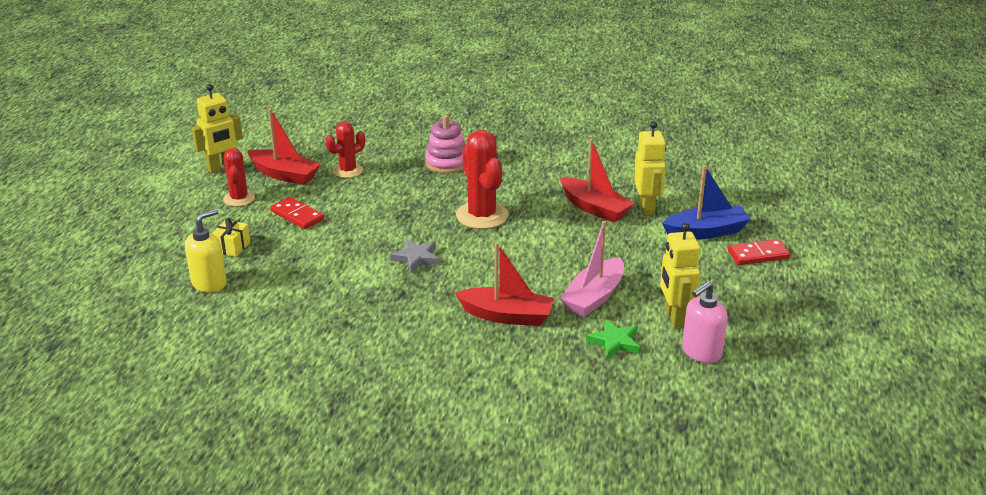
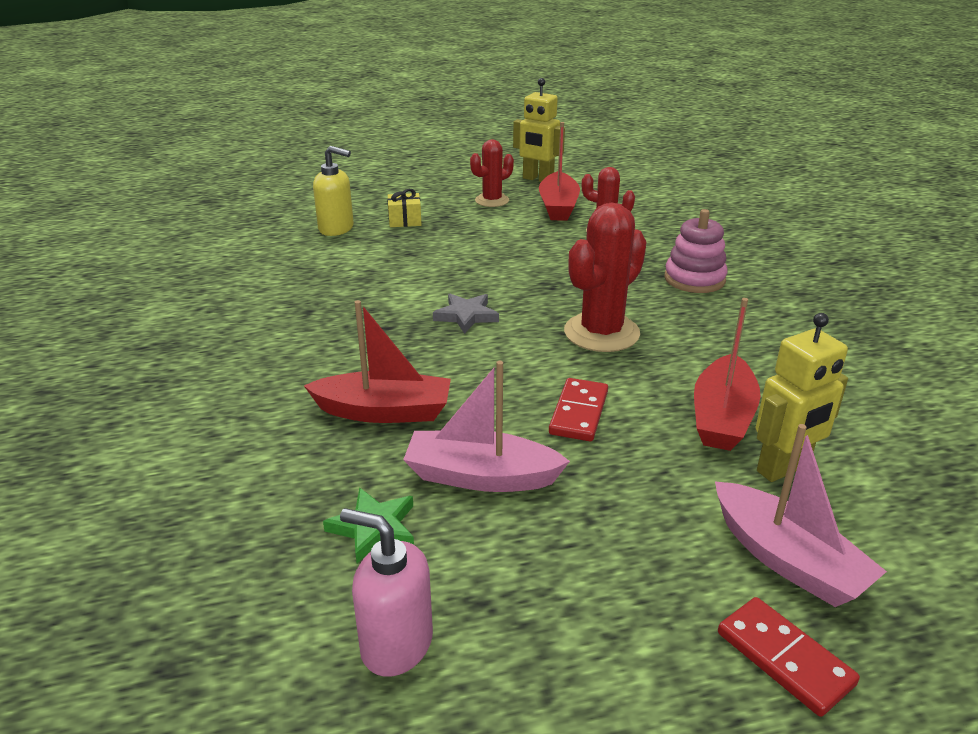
camera: 65 degrees right, 0 degrees up
red domino [270,197,324,229] -> red domino moved to [549,378,608,441]
red boat [455,242,554,326] -> red boat turned 75 degrees counterclockwise [304,300,451,423]
yellow robot [660,222,700,328] -> none
blue boat [662,165,751,239] -> pink boat [715,424,887,607]

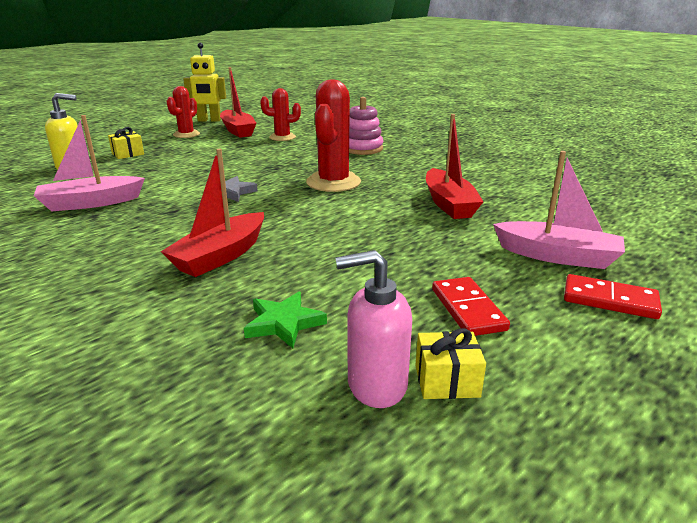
camera: 30 degrees left, 5 degrees down
red boat [304,300,451,423] -> red boat turned 150 degrees clockwise [161,149,264,277]
pink boat [403,361,570,492] -> pink boat moved to [34,115,145,212]
red domino [549,378,608,441] -> red domino moved to [432,277,510,336]
yellow robot [755,313,848,482] -> none
none -> yellow gift [415,328,486,399]

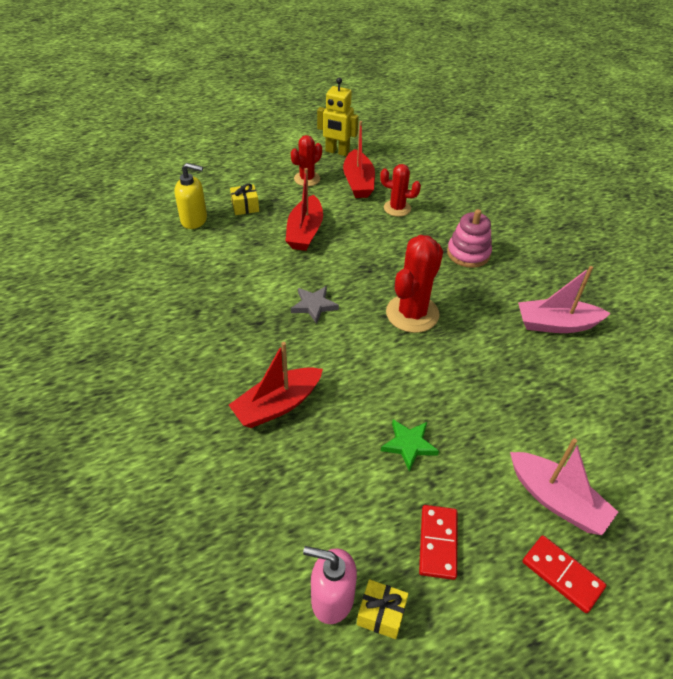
camera: 20 degrees right, 20 degrees up
pink boat [34,115,145,212] -> pink boat moved to [518,266,611,333]
green star [244,292,327,348] -> green star moved to [381,420,439,471]
red boat [426,114,484,219] -> red boat moved to [286,168,323,251]

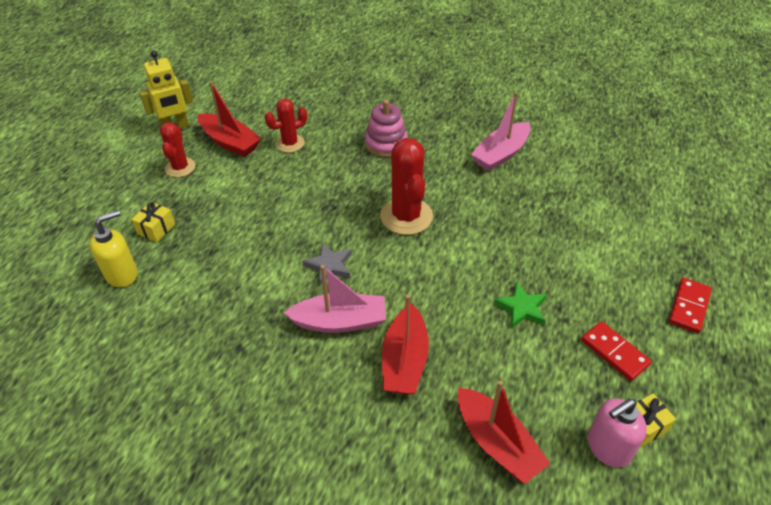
camera: 45 degrees left, 0 degrees up
red boat [286,168,323,251] -> red boat moved to [458,381,550,484]
pink boat [510,438,618,535] -> pink boat moved to [284,265,386,333]
red domino [522,535,606,613] -> red domino turned 60 degrees counterclockwise [669,278,712,333]

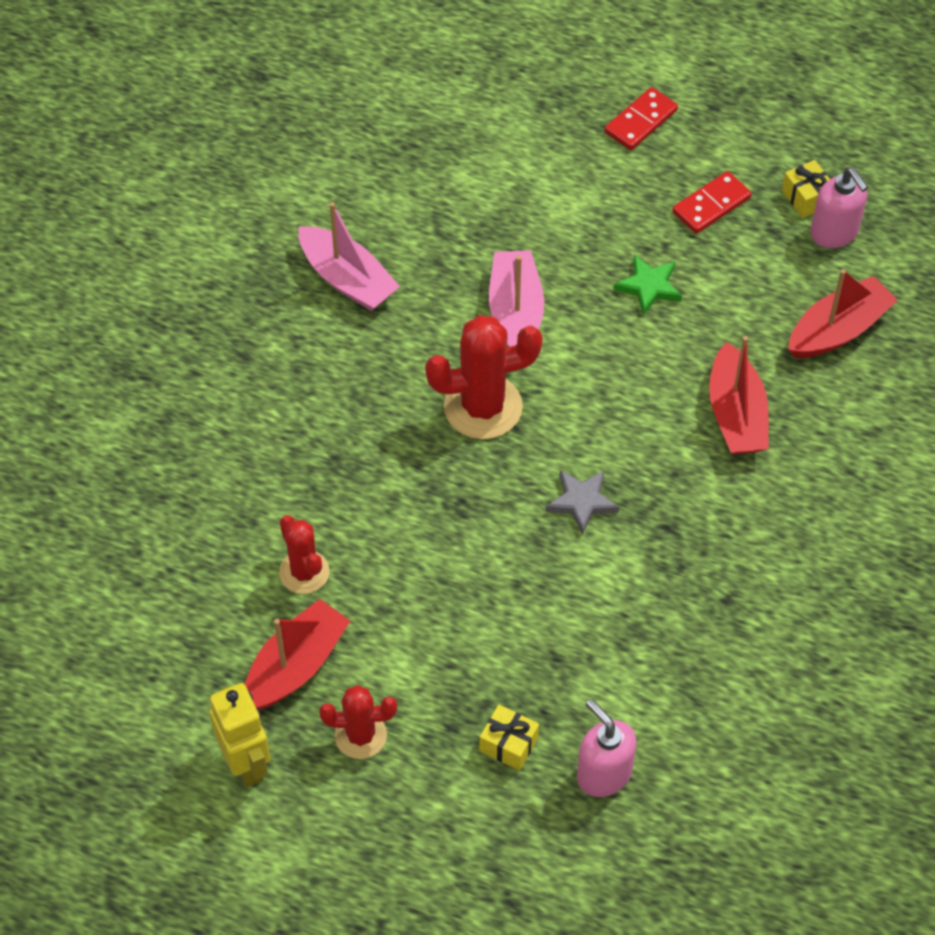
camera: 90 degrees left, 10 degrees up
yellow soap dispenser [89,210,137,287] -> pink soap dispenser [577,699,636,797]
pink boat [284,265,386,333] -> pink boat moved to [489,250,544,347]
pink stacking toy [365,100,408,157] -> none
red boat [382,294,429,395] -> red boat turned 75 degrees clockwise [709,336,769,455]
red domino [669,278,712,333] -> red domino turned 75 degrees counterclockwise [605,87,678,150]

